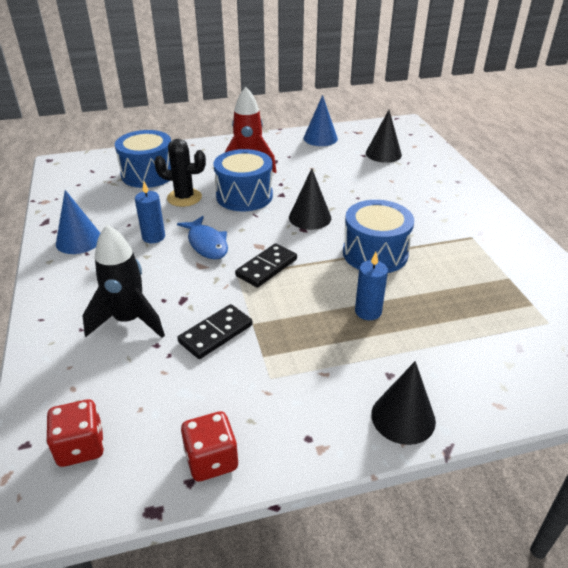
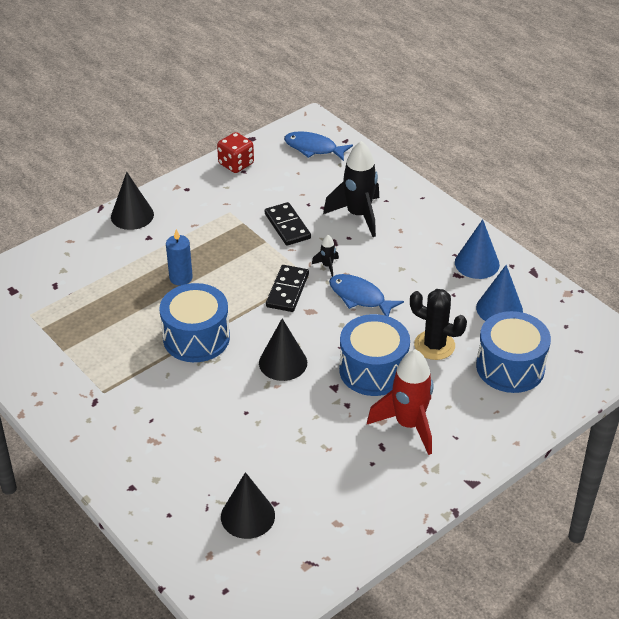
camera: 155 degrees right, 5 degrees up
red dice [46,399,104,467] -> blue fish [284,131,353,161]
blue candle [135,181,165,243] -> none
black cactus [154,139,206,207] -> black cactus turned 45 degrees clockwise [410,289,467,360]
black domino [177,304,253,359] -> black domino turned 45 degrees counterclockwise [265,202,311,246]
blue cone [304,95,338,146] -> blue cone moved to [476,265,523,321]
none -> black rocket [312,235,339,277]

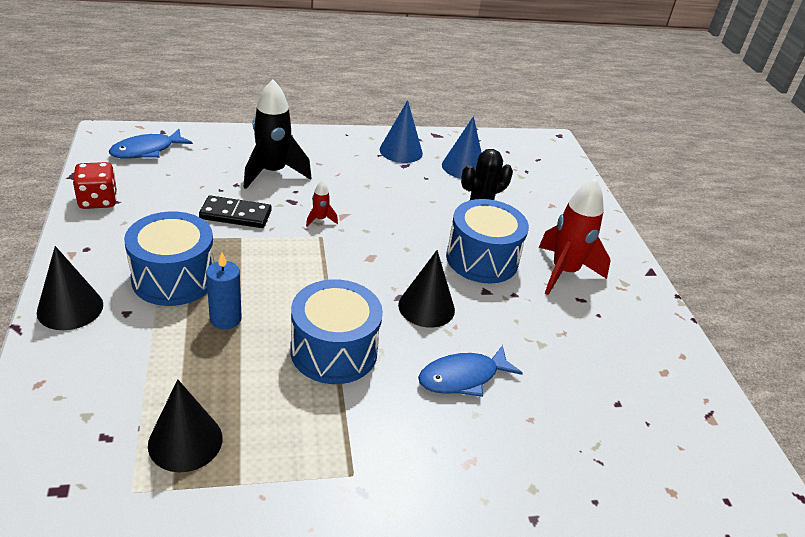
camera: 65 degrees left, 5 degrees down
black cone [221,472,275,539] -> black cone moved to [148,379,223,472]
black domino [266,265,309,312] -> none
black rocket [312,235,339,277] -> red rocket [306,180,338,227]
blue fish [329,274,404,317] -> blue fish moved to [418,345,523,397]
blue drum [476,311,551,393] -> blue drum moved to [124,211,214,306]

